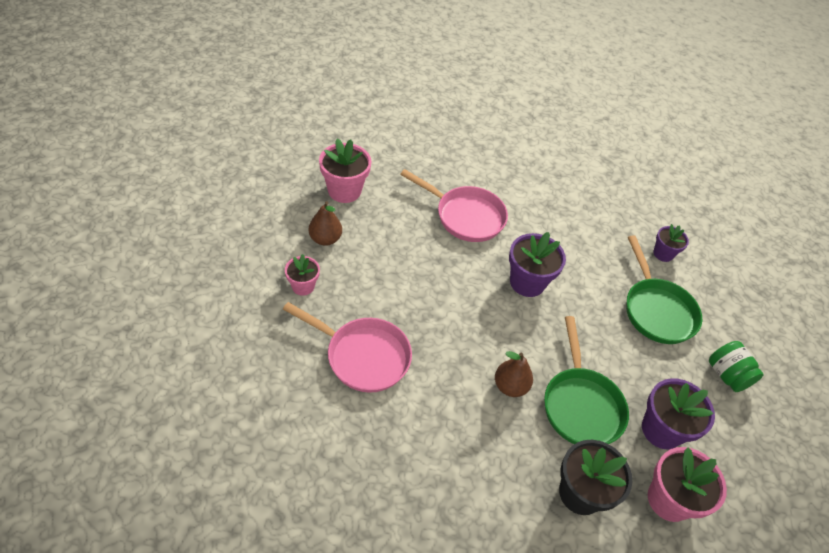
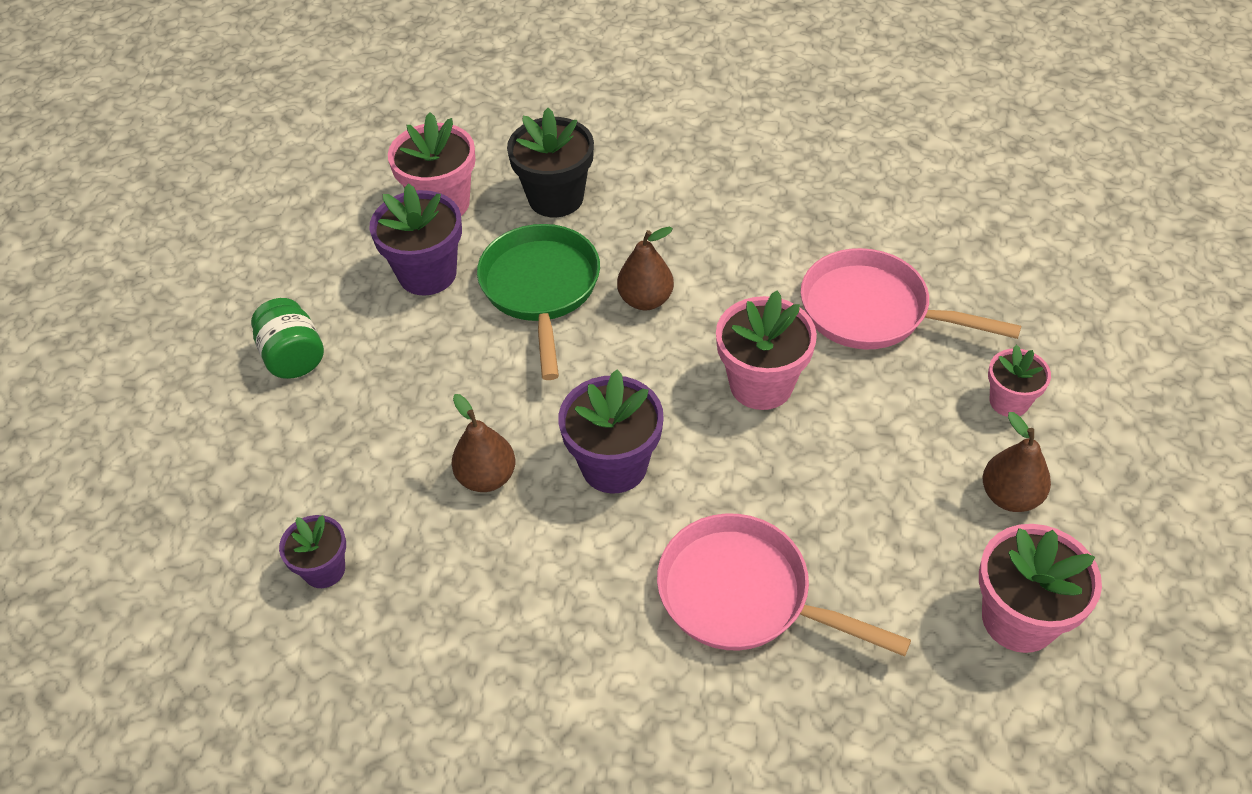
camera: 175 degrees left, 0 degrees up
green pan [626,235,702,344] -> none
none -> brown pear [452,394,515,492]
none -> pink flower pot [716,290,817,410]

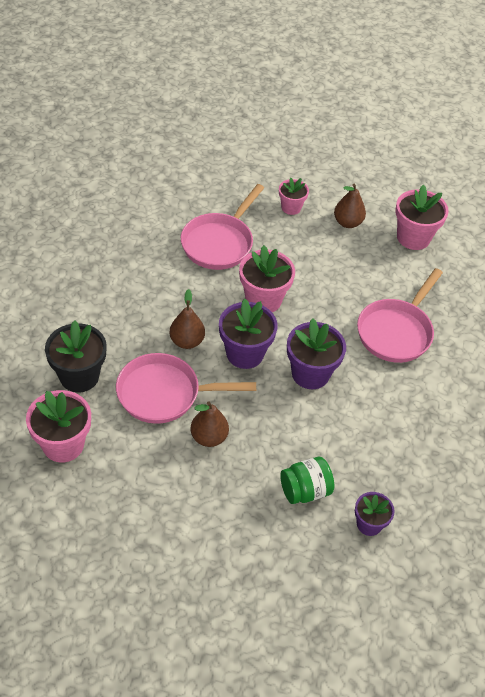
camera: 90 degrees left, 0 degrees up
green jar [251,298,324,379] -> green jar moved to [280,457,334,504]
purple flower pot [370,183,462,296] -> purple flower pot moved to [219,299,278,369]
brown pear [452,394,515,492] -> brown pear moved to [191,401,229,447]
green pan [477,224,600,380] -> pink pan [116,353,256,424]

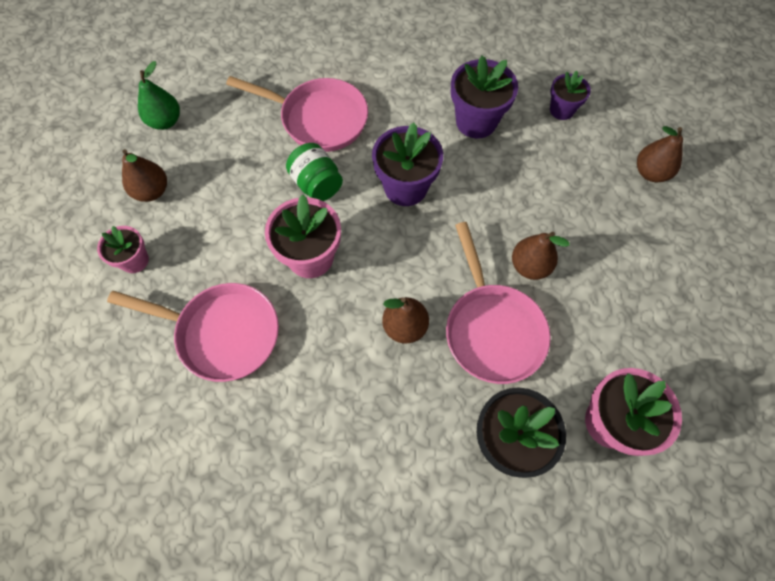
camera: 100 degrees left, 15 degrees up
purple flower pot [219,299,278,369] -> purple flower pot moved to [451,56,518,138]
green jar [280,457,334,504] -> green jar moved to [286,143,343,201]
pink flower pot [395,184,449,250] -> green pear [138,61,180,130]
none -> brown pear [637,126,683,182]

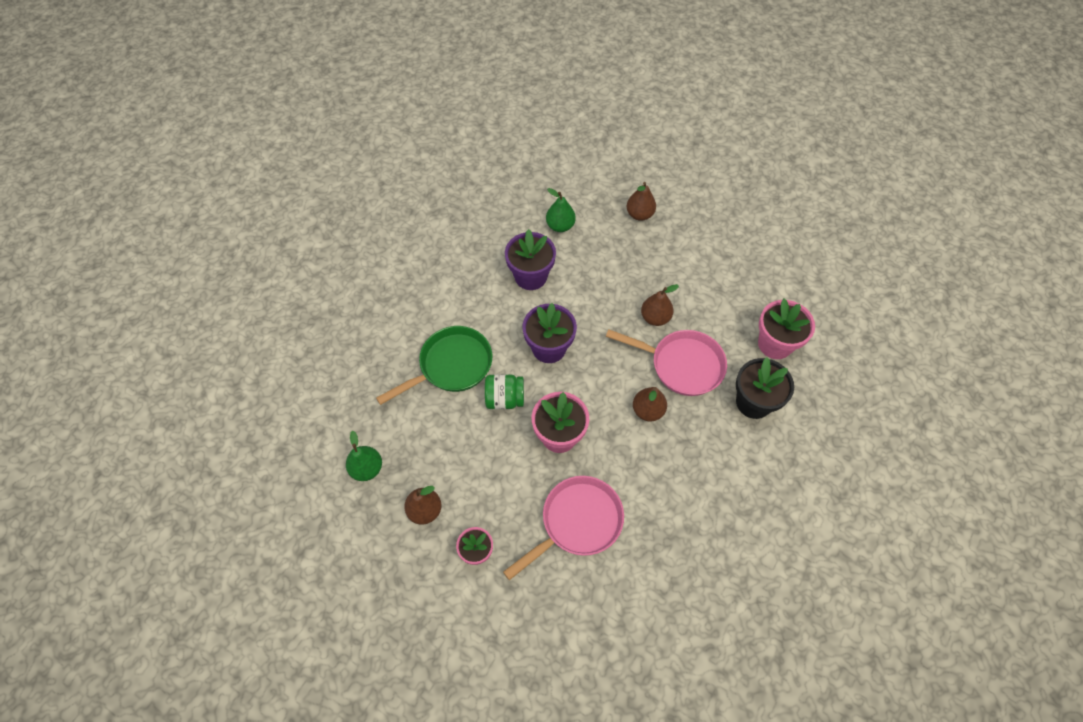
camera: 55 degrees left, 5 degrees down
pink pan [226,76,368,152] -> green pan [376,326,492,405]
purple flower pot [550,71,591,120] -> green pear [546,188,576,232]

